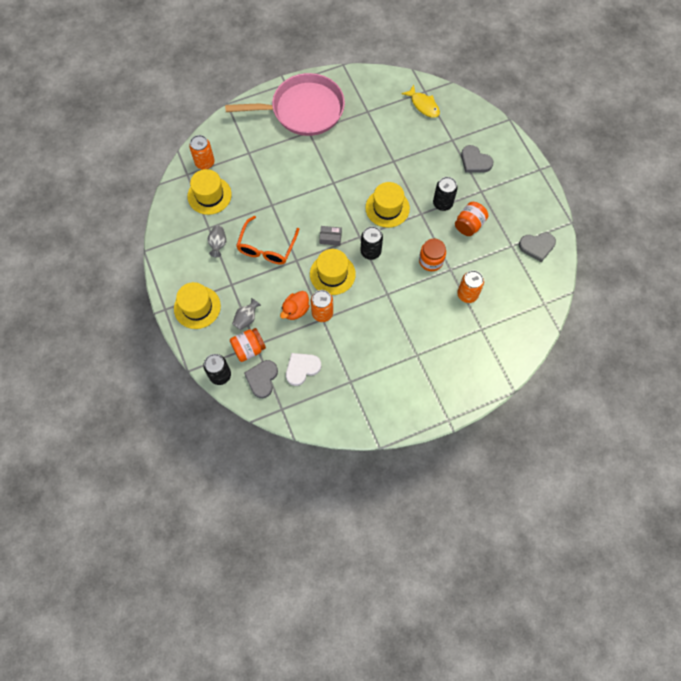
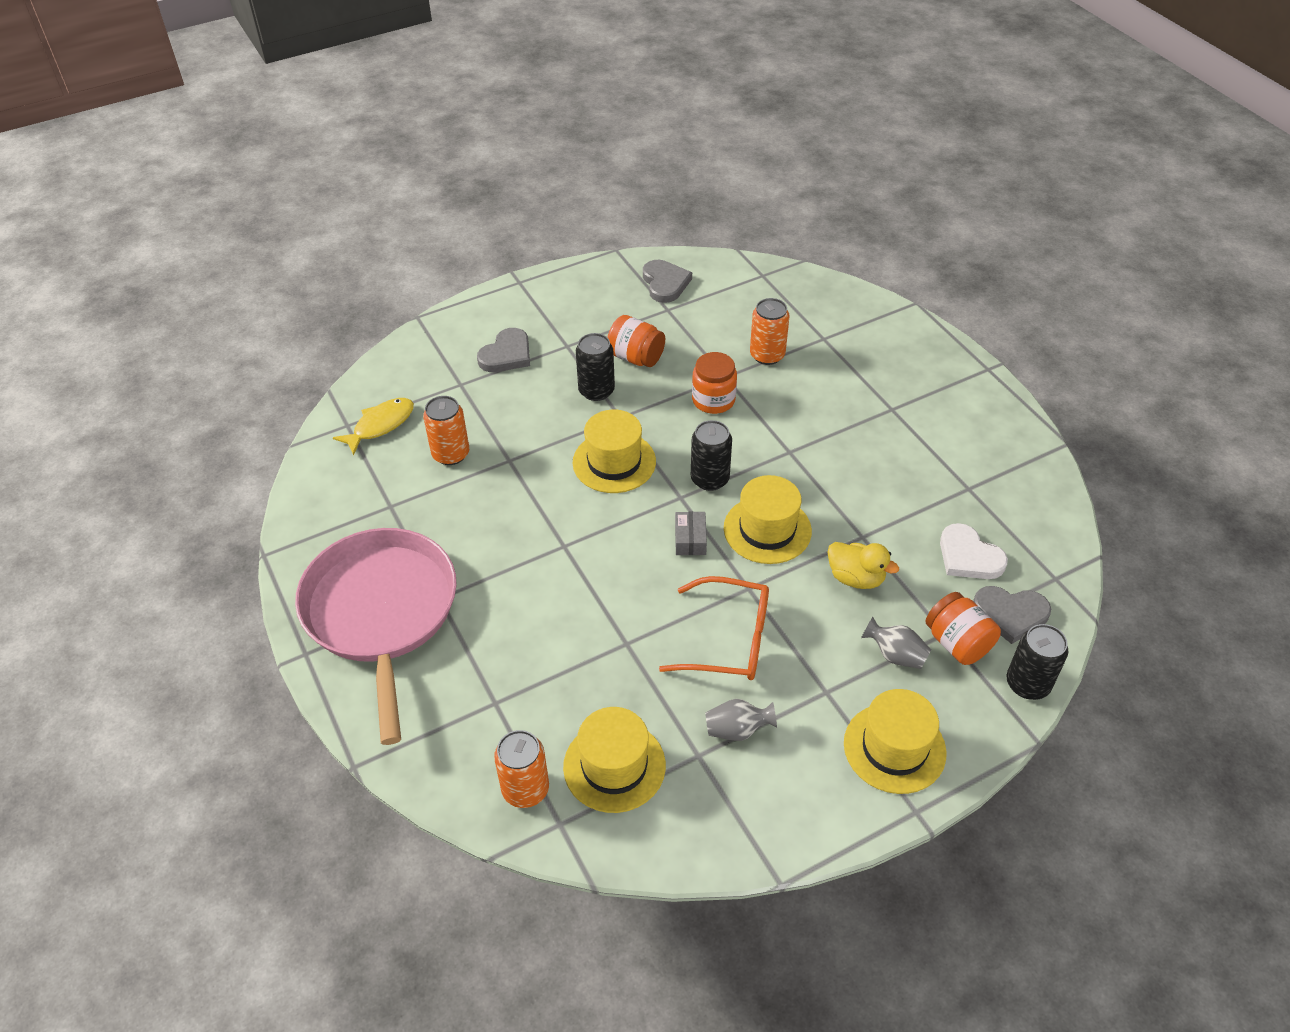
camera: 95 degrees left, 20 degrees down
orange duck [280,291,310,320] -> yellow duck [828,542,899,589]
orange can [311,290,333,322] -> orange can moved to [423,396,469,465]

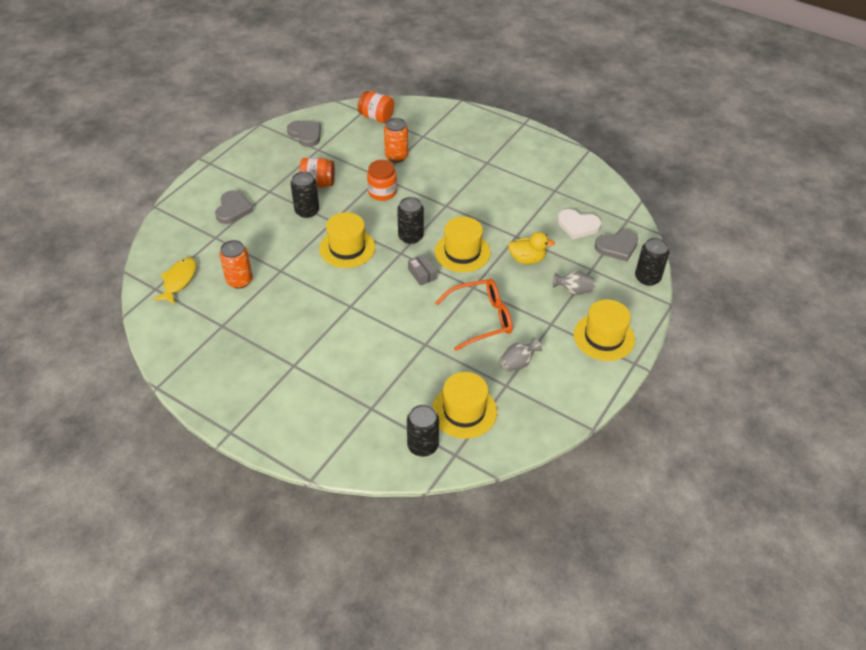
camera: 30 degrees left, 0 degrees up
pink pan [295,528,457,745] -> none
orange can [494,730,549,808] -> black can [407,404,439,457]
orange jar [926,592,1001,665] -> orange jar moved to [358,91,394,123]

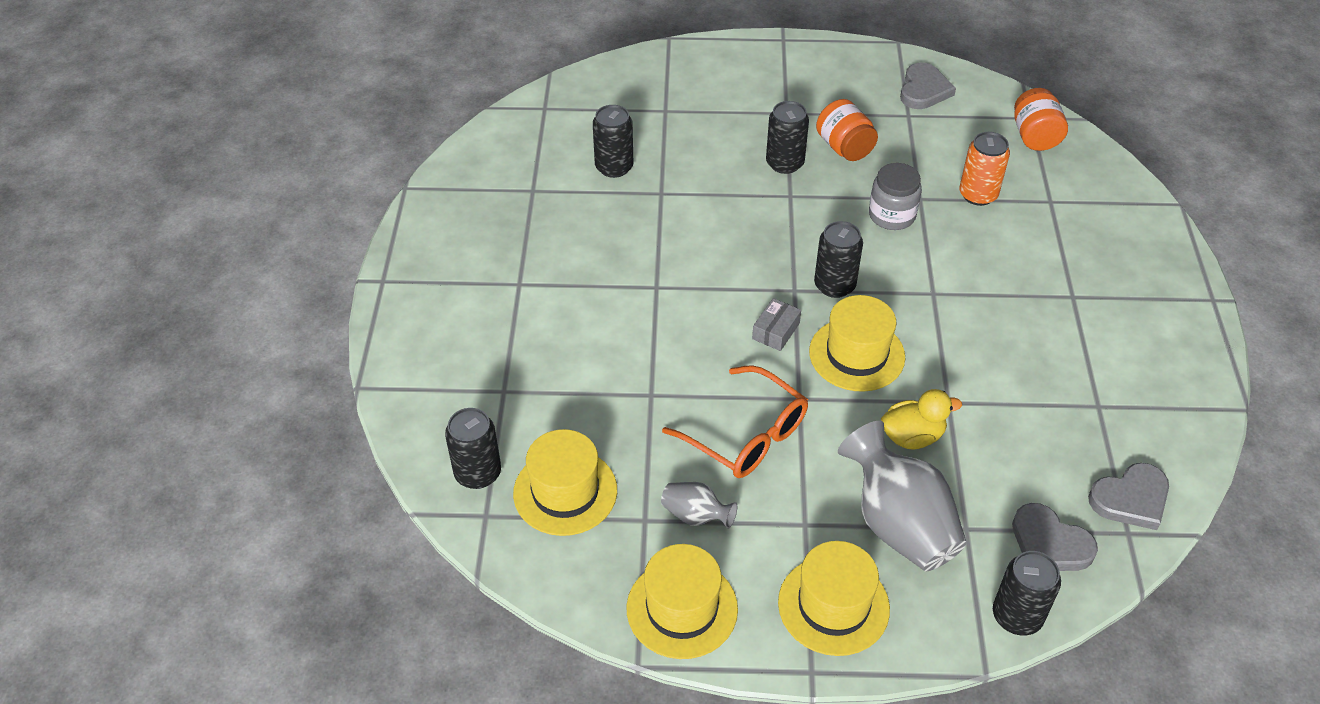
camera: 60 degrees right, 0 degrees up
yellow fish [153,257,196,305] -> none
grey heart [215,190,254,224] -> grey heart moved to [1088,463,1169,530]
orange can [219,240,253,289] -> black can [593,105,634,178]
yellow hat [319,212,375,268] -> yellow hat moved to [627,544,738,659]
orange jar [367,160,397,201] -> grey jar [869,163,922,230]
yellow duck [508,232,555,264] -> yellow duck turned 75 degrees counterclockwise [881,389,962,449]
grey vase [553,271,595,295] -> grey vase [838,421,967,571], size x2.02
white heart [557,209,601,239] -> none

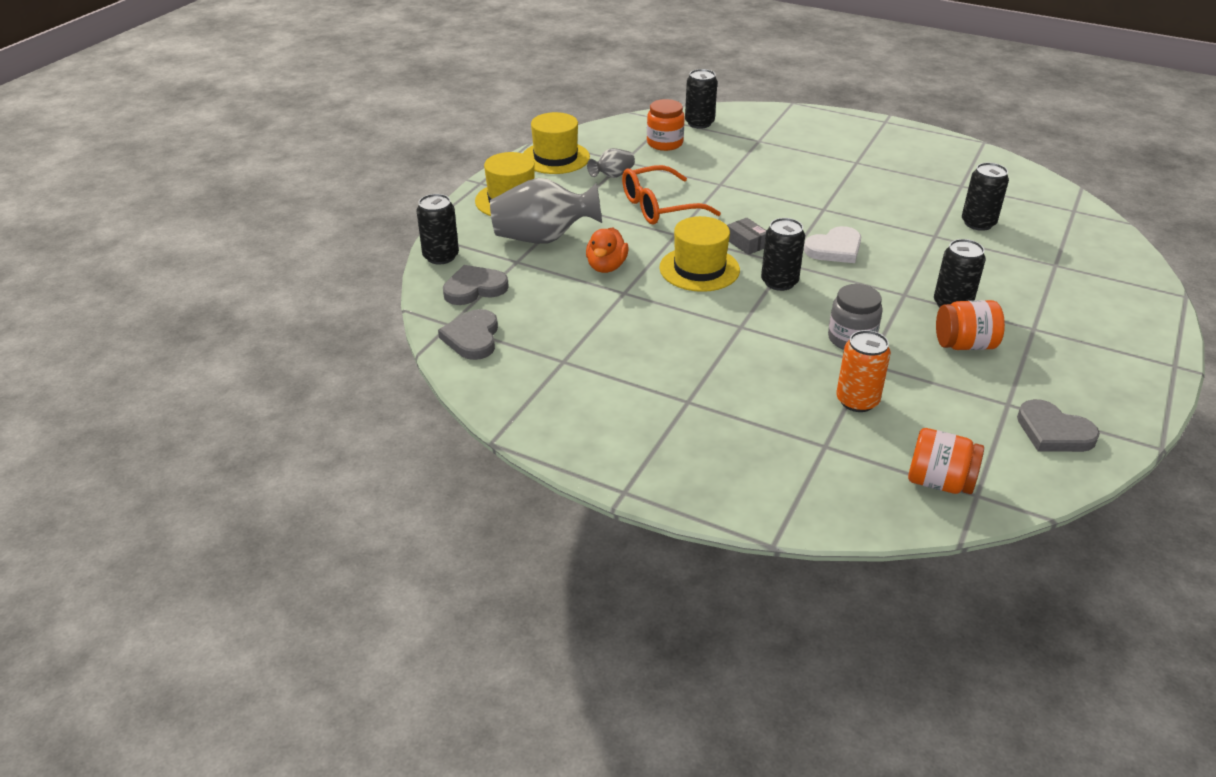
camera: 115 degrees right, 10 degrees down
yellow hat [513,429,617,536] -> orange jar [647,99,685,151]
yellow duck [881,389,962,449] -> orange duck [586,227,629,273]
none -> white heart [804,226,861,263]

